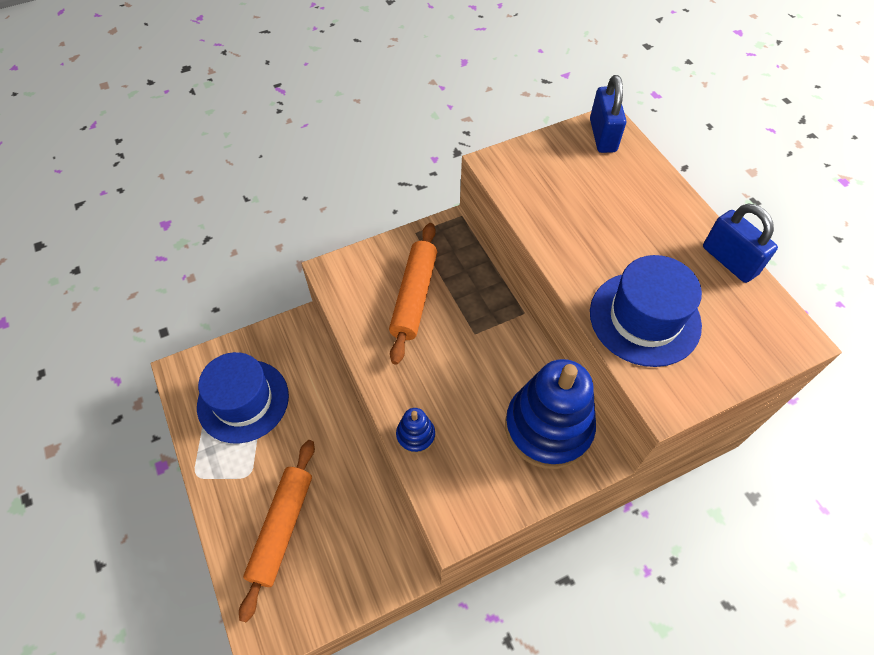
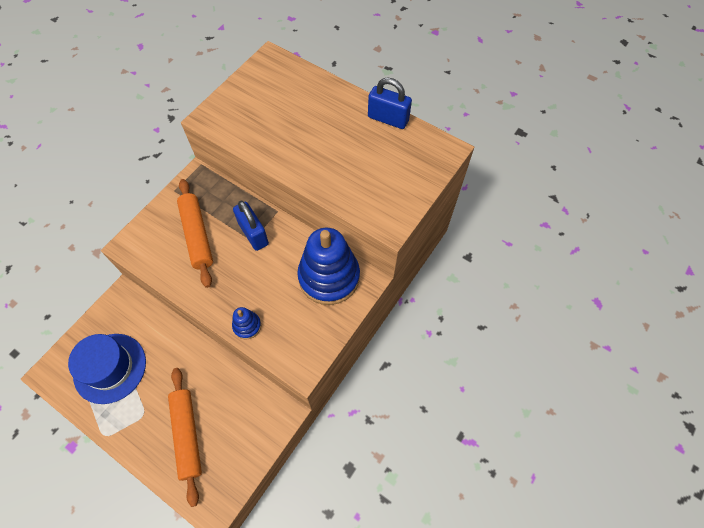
camera: 30 degrees left, 5 degrees up
blue padlock [590,75,626,153] -> blue padlock moved to [233,201,269,251]
blue hat [590,255,702,367] -> none

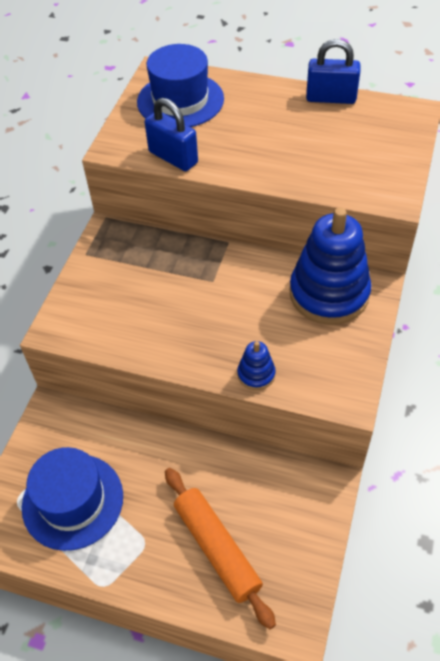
camera: 15 degrees left, 10 degrees down
orange rolling pin [177,179,213,288] -> none
blue padlock [233,201,269,251] -> blue padlock moved to [145,98,198,171]
none -> blue hat [137,44,224,127]

